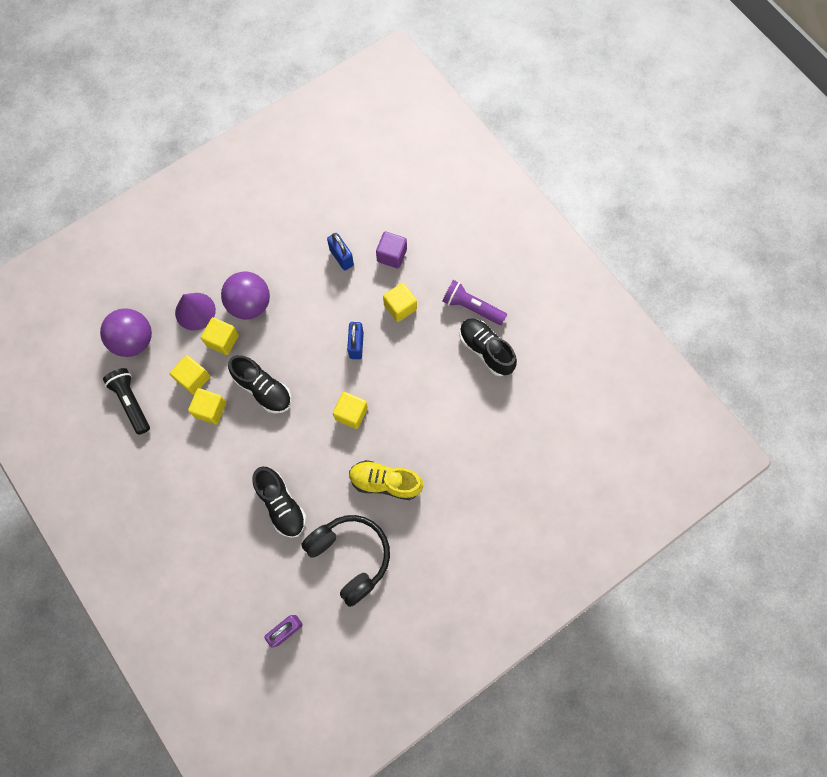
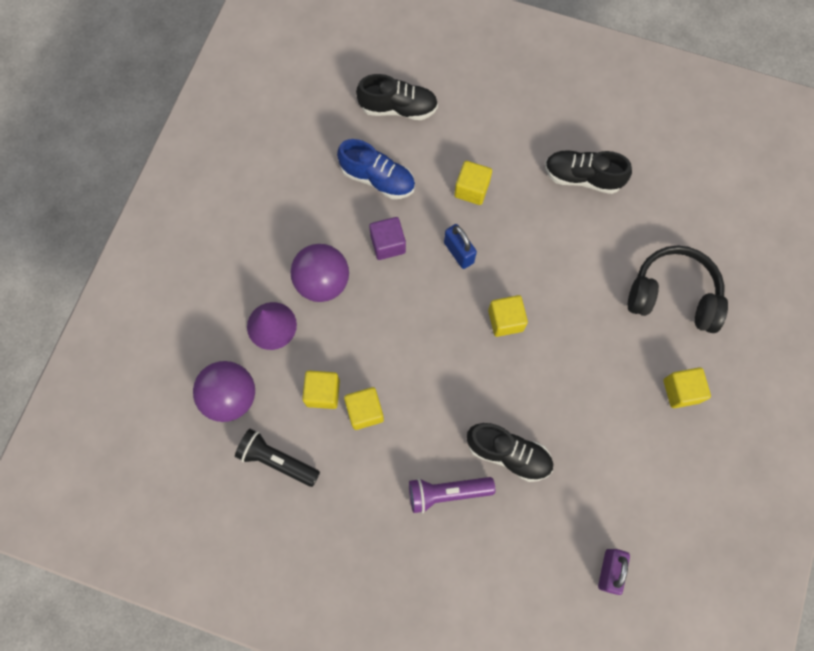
camera: 35 degrees left, 0 degrees up
yellow cube [201,317,239,355] -> yellow cube moved to [663,367,711,408]
black shoe [228,355,291,413] -> black shoe moved to [356,74,438,120]
black headphones [301,515,390,607] -> black headphones moved to [628,245,728,333]
blue padlock [327,233,354,270] -> blue shoe [337,139,415,199]
yellow shoe [349,460,423,500] -> none
purple cube [376,231,407,268] -> purple cube moved to [369,217,406,260]
purple flashlight [443,280,507,325] -> purple flashlight moved to [409,477,495,513]

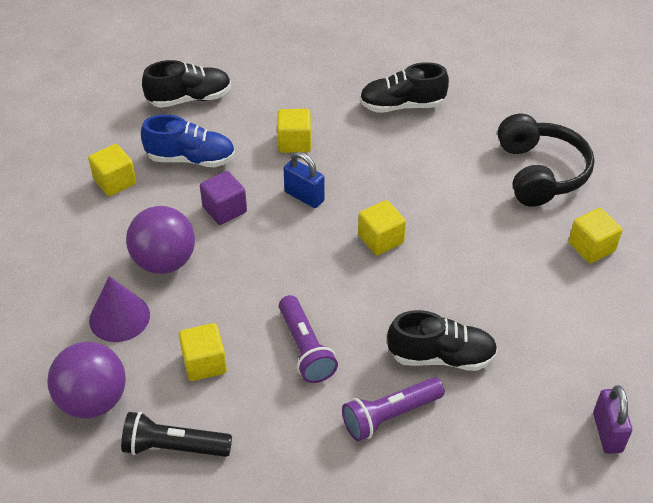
camera: 20 degrees left, 25 degrees down
yellow cube [344,387,384,430] -> yellow cube moved to [88,144,136,196]
black headphones [628,245,728,333] -> black headphones turned 90 degrees clockwise [498,114,594,207]
none -> purple flashlight [279,295,338,383]

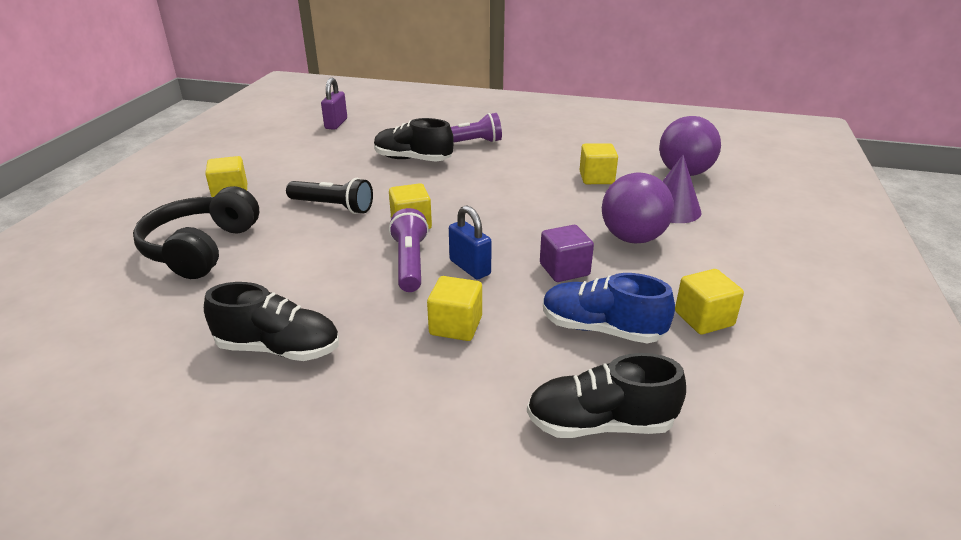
camera: 165 degrees left, 15 degrees down
black flashlight [121,412,232,457] -> black flashlight moved to [286,178,373,214]
purple flashlight [279,295,338,383] -> purple flashlight moved to [389,208,429,292]

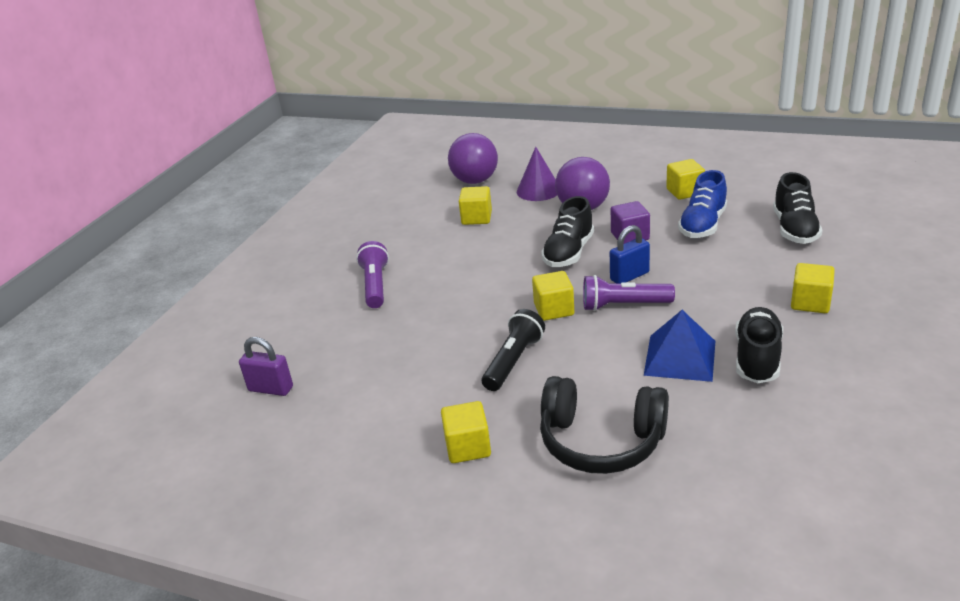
camera: 80 degrees left, 0 degrees up
black shoe [374,118,454,161] -> black shoe moved to [541,196,594,267]
yellow cube [427,276,482,341] -> yellow cube moved to [791,263,835,313]
none -> blue pyramid [644,310,715,382]

